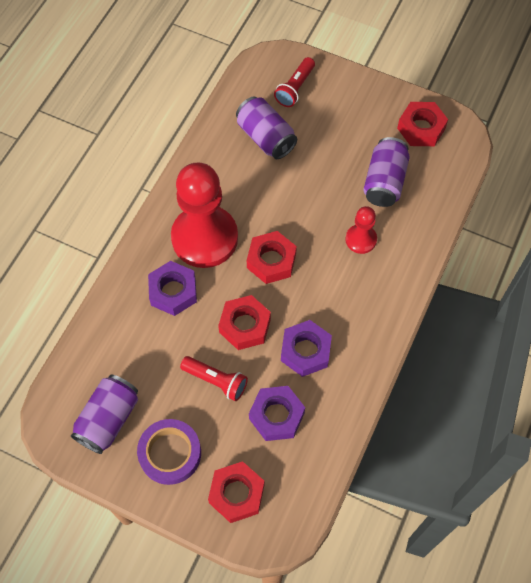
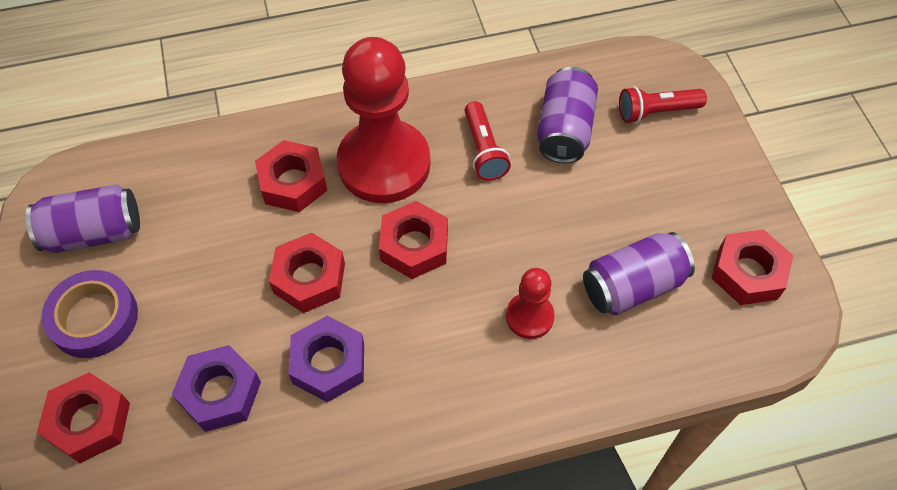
camera: 50 degrees right, 5 degrees down
purple nut [148,261,197,316] -> red nut [255,140,327,212]
red flashlight [180,356,248,401] -> red flashlight moved to [465,101,511,181]

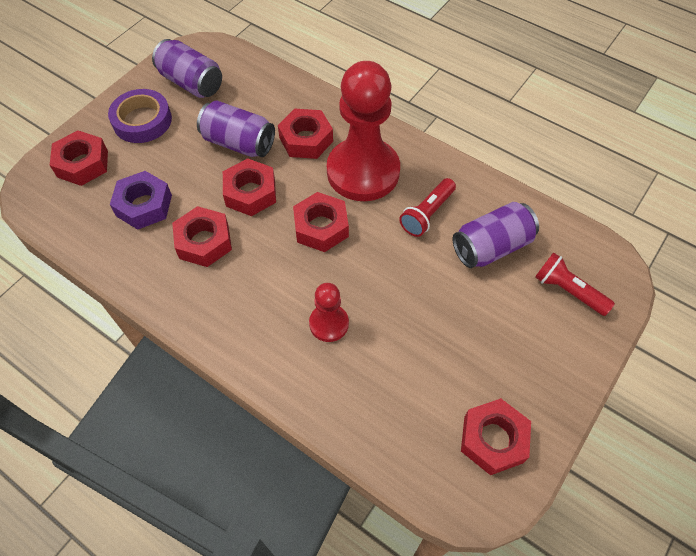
camera: 50 degrees right, 0 degrees up
purple nut [288,316,364,403] -> red nut [172,206,232,267]
purple can [583,232,695,315] -> purple can moved to [197,101,275,157]

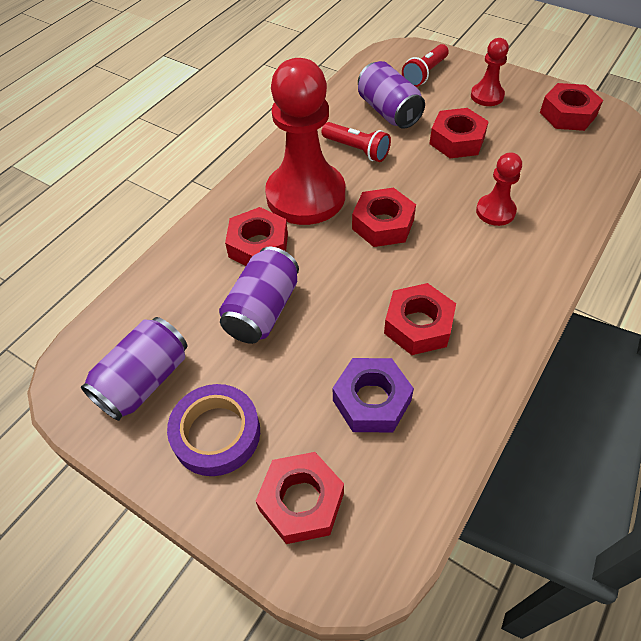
camera: 90 degrees left, 5 degrees down
red nut [223,158,276,216] -> red nut moved to [429,108,489,158]
none -> red pawn [471,38,509,106]

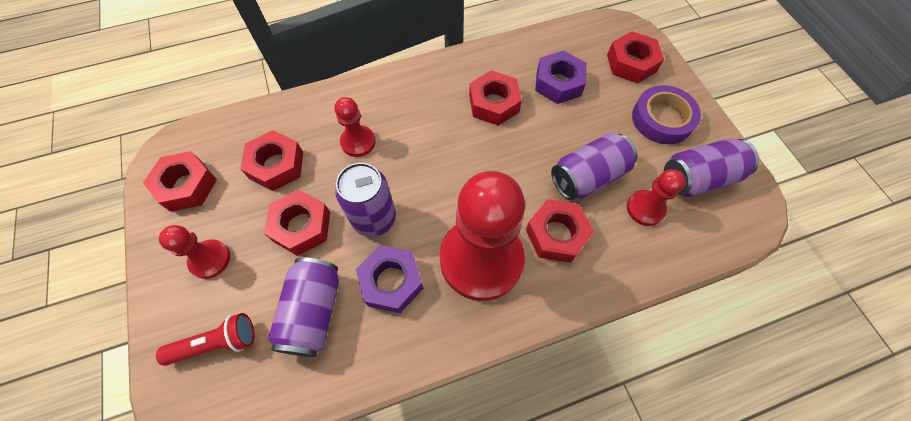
camera: 145 degrees left, 10 degrees up
red flashlight [322,122,391,162] -> purple nut [356,245,424,313]
red nut [352,188,416,247] -> red nut moved to [240,130,303,191]
none -> purple can [335,163,396,237]
none -> red pawn [627,169,686,226]

